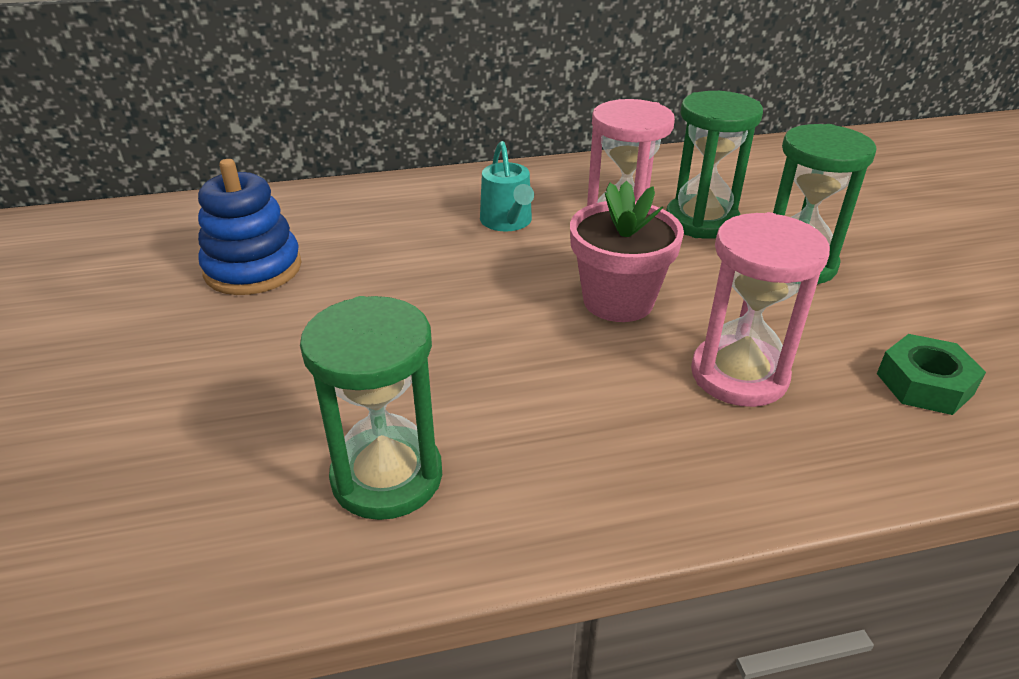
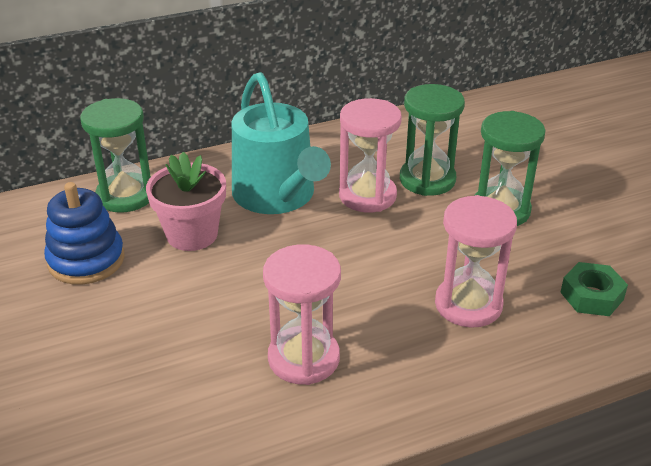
camera: 10 degrees left, 0 degrees up
green hourglass [300,296,442,520] -> green hourglass moved to [80,98,151,212]
turquoise watering can [480,141,534,231] -> turquoise watering can [232,72,331,214], size x1.99
pink flower pot [570,180,684,322] -> pink flower pot moved to [146,152,226,251]
none -> pink hourglass [263,244,341,385]

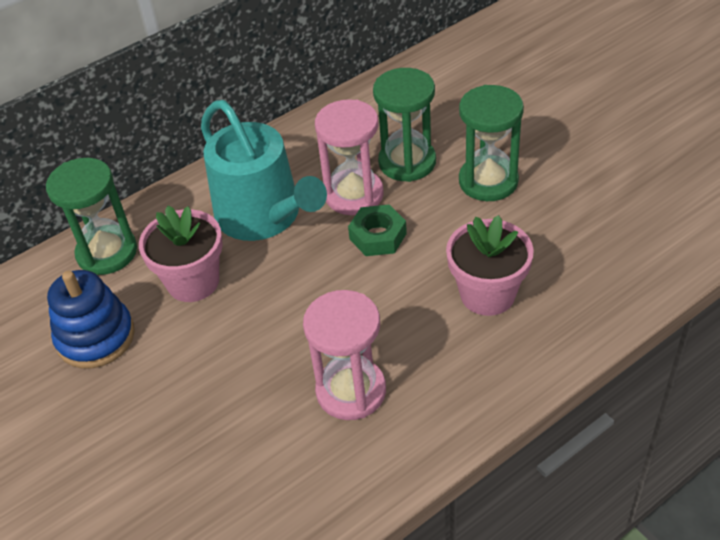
camera: 10 degrees left, 10 degrees up
pink hourglass [435,195,517,328] -> pink flower pot [446,215,534,316]
green nut [560,262,628,316] -> green nut moved to [348,205,407,256]

